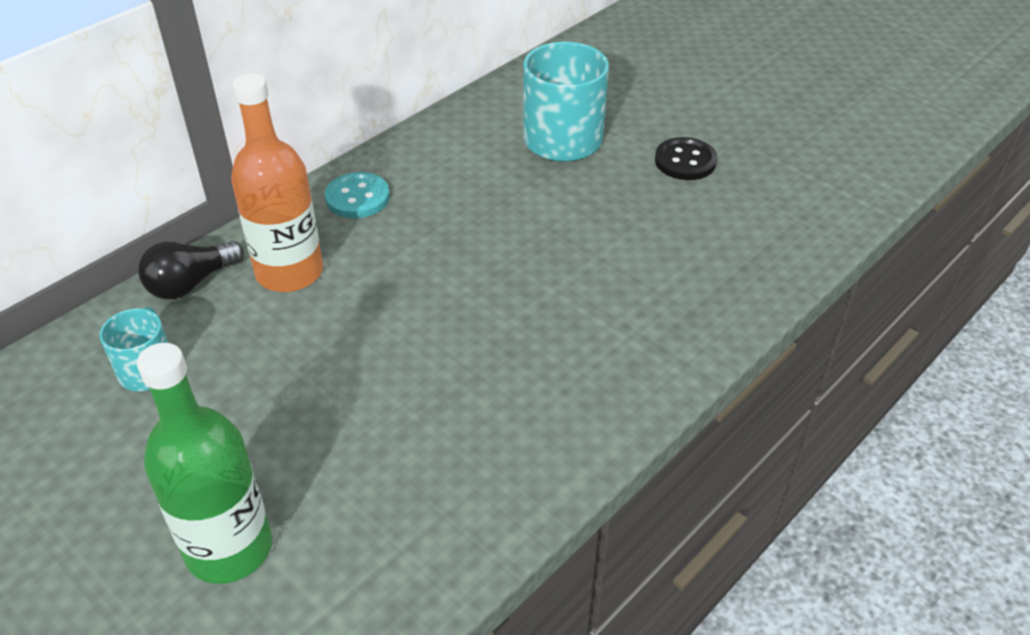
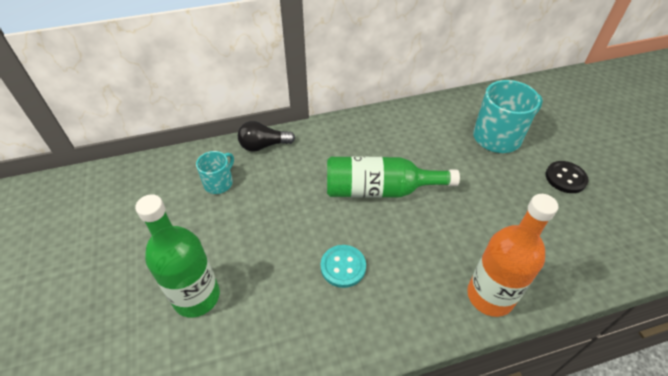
camera: 30 degrees right, 5 degrees up
orange bottle [231,73,323,292] -> orange bottle moved to [467,194,559,317]
turquoise button [325,172,390,218] -> turquoise button moved to [321,245,366,288]
none -> green bottle [327,156,460,198]

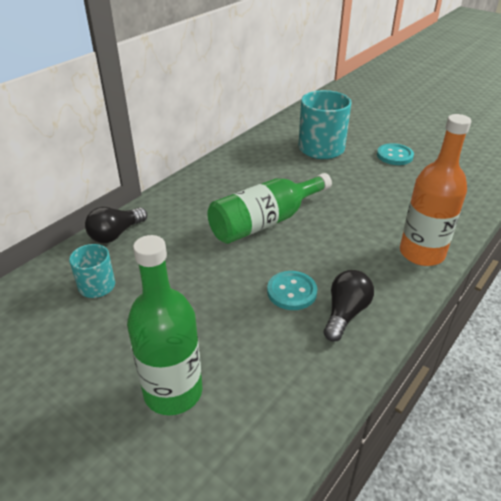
camera: 35 degrees left, 10 degrees down
black button [545,161,589,193] -> turquoise button [377,143,414,165]
none -> black light bulb [324,270,374,342]

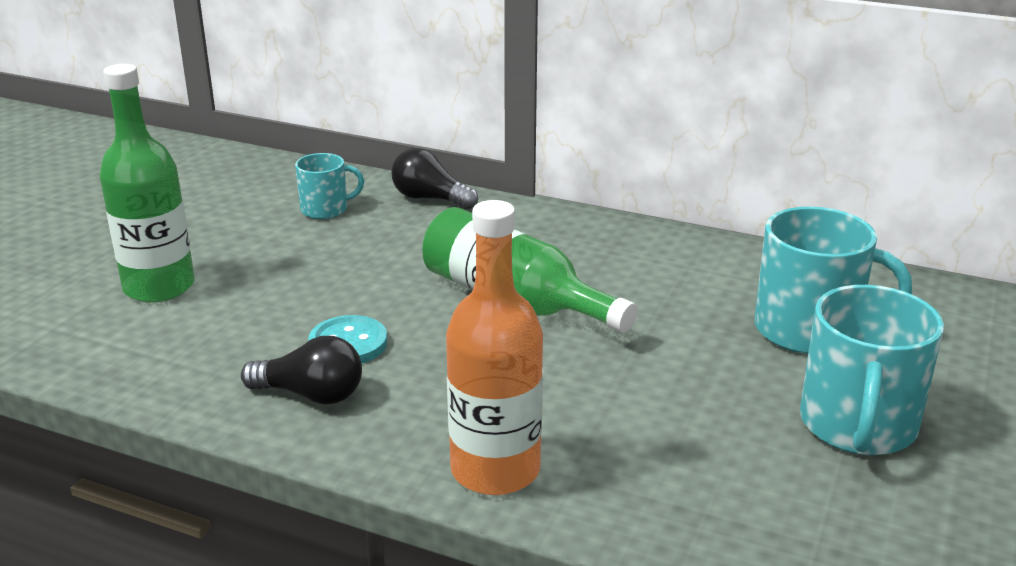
camera: 75 degrees right, 10 degrees down
turquoise button [377,143,414,165] -> turquoise mug [800,285,944,455]

